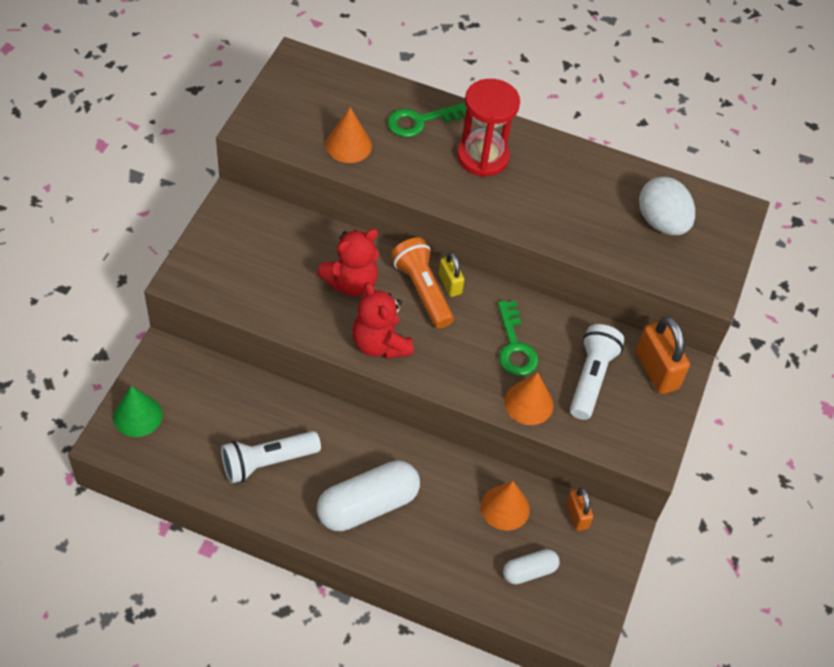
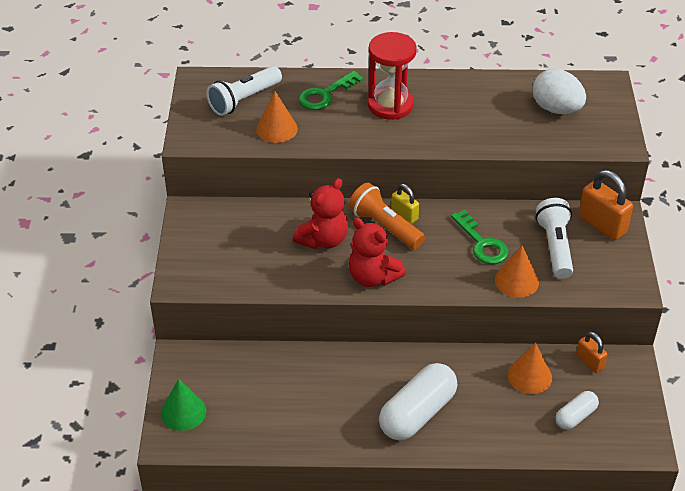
camera: 15 degrees left, 10 degrees down
white flashlight [221,431,321,484] -> white flashlight moved to [206,66,282,116]

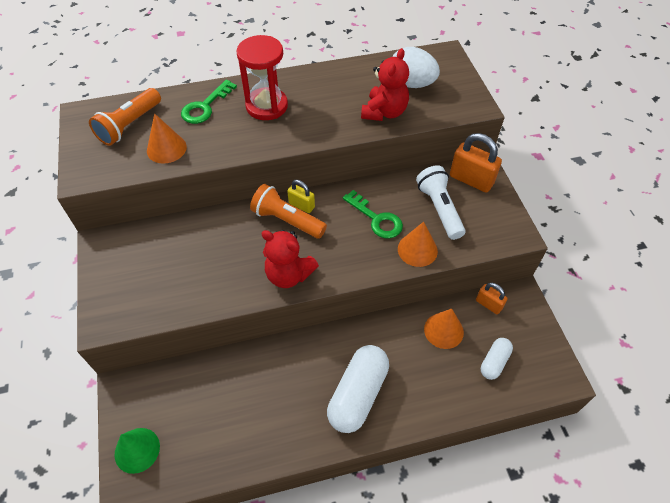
camera: 15 degrees left, 10 degrees up
white flashlight [206,66,282,116] -> orange flashlight [89,88,161,146]
red teddy bear [293,178,348,249] -> red teddy bear moved to [361,48,409,121]

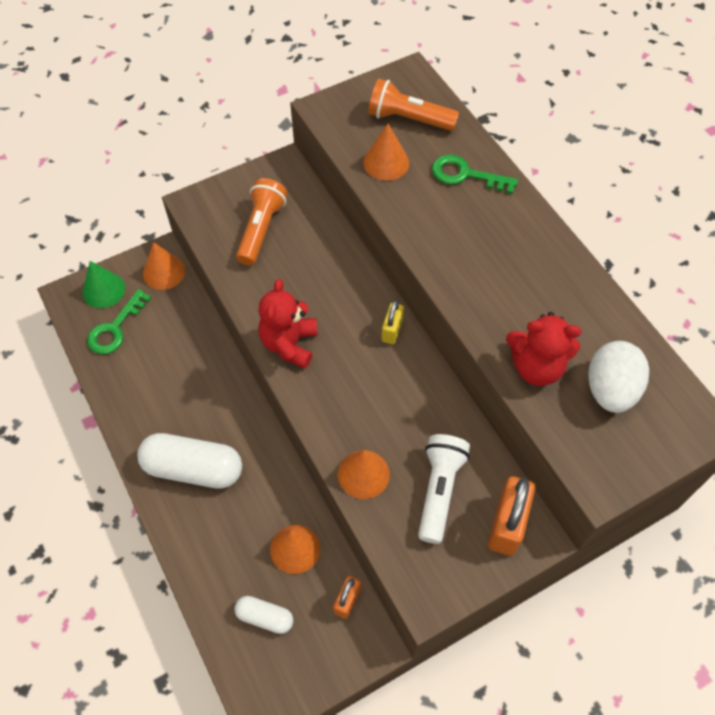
camera: 75 degrees right, 5 degrees up
red hourglass [236,35,288,120] -> none
orange flashlight [250,184,327,239] -> orange flashlight moved to [236,178,288,266]
green key [343,190,403,238] -> green key moved to [87,289,151,354]
white flashlight [416,165,466,240] -> white flashlight turned 45 degrees counterclockwise [418,434,470,544]
none -> orange cone [143,242,185,290]

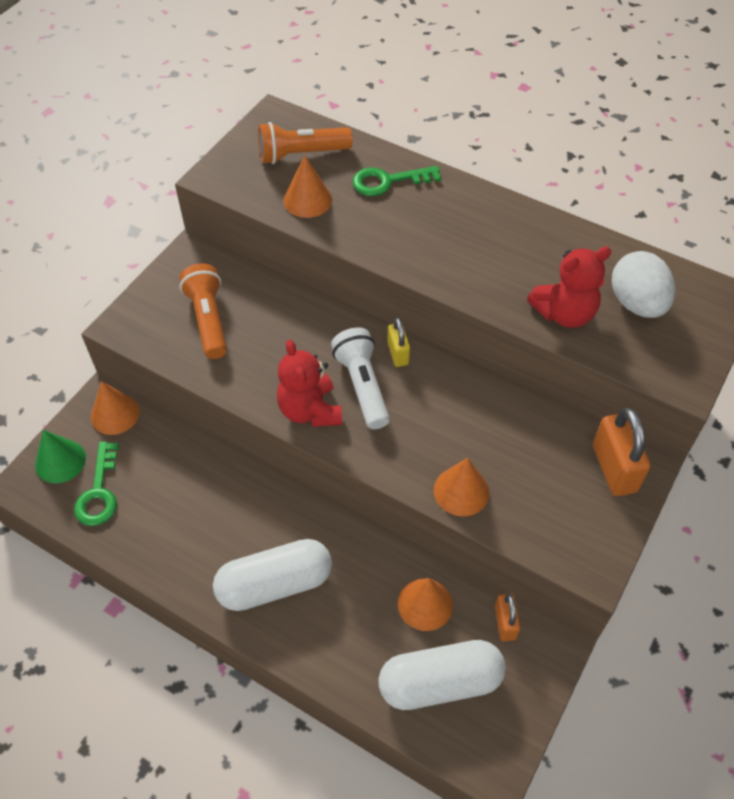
camera: 30 degrees left, 5 degrees down
white capsule [235,596,293,634] -> white capsule [378,640,506,710], size x1.88
white flashlight [418,434,470,544] -> white flashlight moved to [331,328,390,429]

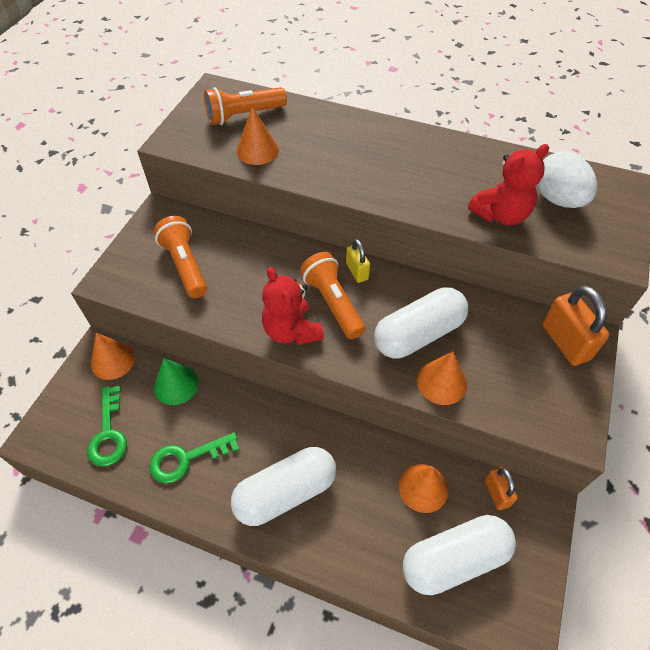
camera: 10 degrees left, 0 degrees up
green cone [35,430,86,483] -> green cone moved to [154,358,199,405]
white flashlight [331,328,390,429] -> orange flashlight [300,252,365,339]
green key [352,166,441,196] -> green key moved to [149,432,239,483]
none -> white capsule [374,287,469,359]

